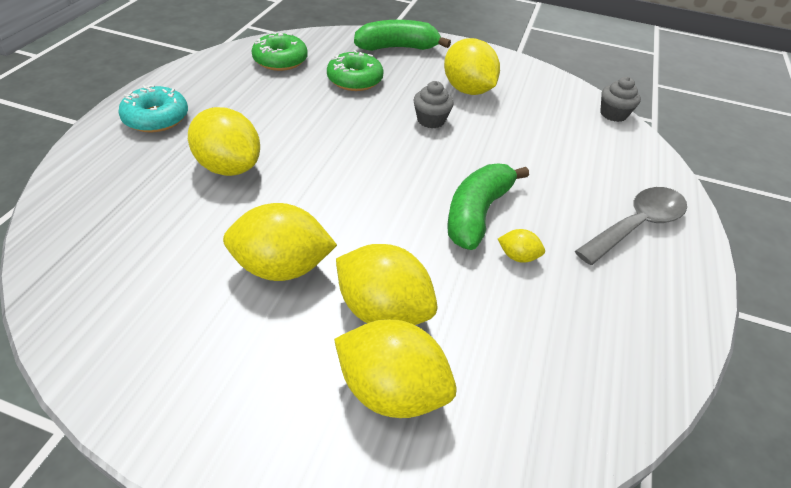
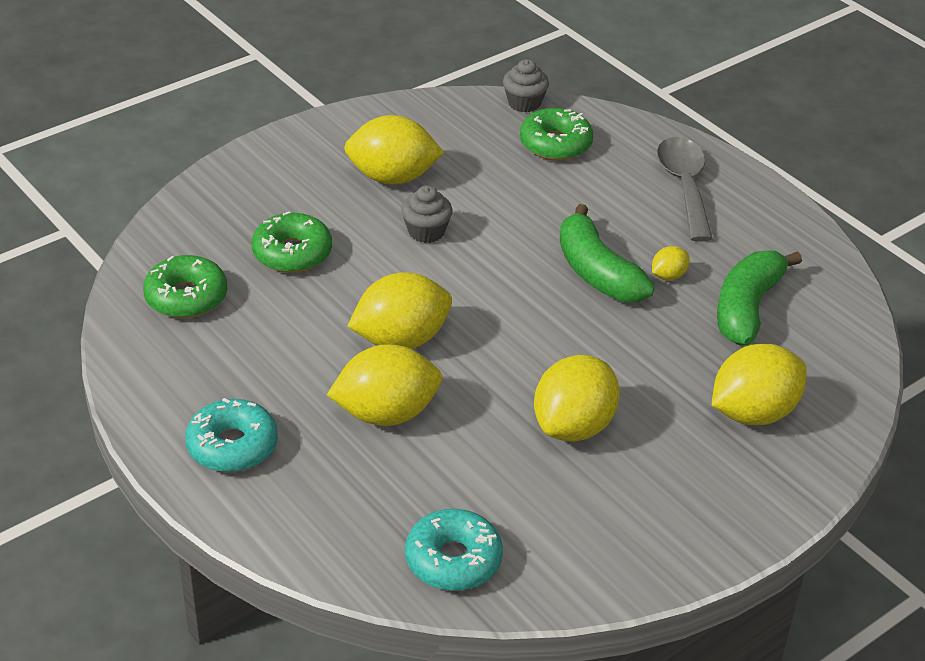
camera: 55 degrees left, 5 degrees down
yellow lemon [336,244,437,325] -> yellow lemon moved to [348,272,452,349]
green banana [354,20,451,51] -> green banana moved to [717,251,802,345]
none -> turquoise donut [405,509,503,591]
none -> green donut [520,108,593,161]

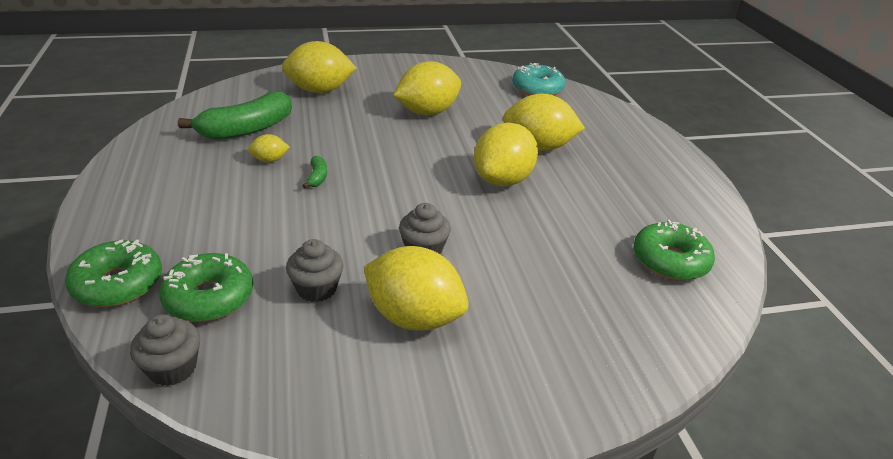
camera: 155 degrees left, 5 degrees down
turquoise donut [185,398,278,472] -> none
green donut [251,212,332,273] -> green donut moved to [65,239,162,307]
yellow lemon [348,272,452,349] -> yellow lemon turned 60 degrees counterclockwise [474,122,538,186]
green banana [560,204,655,302] -> green banana [302,156,327,188], size x0.42
grey spoon [657,137,713,242] -> none
none -> grey cupcake [286,239,344,302]

